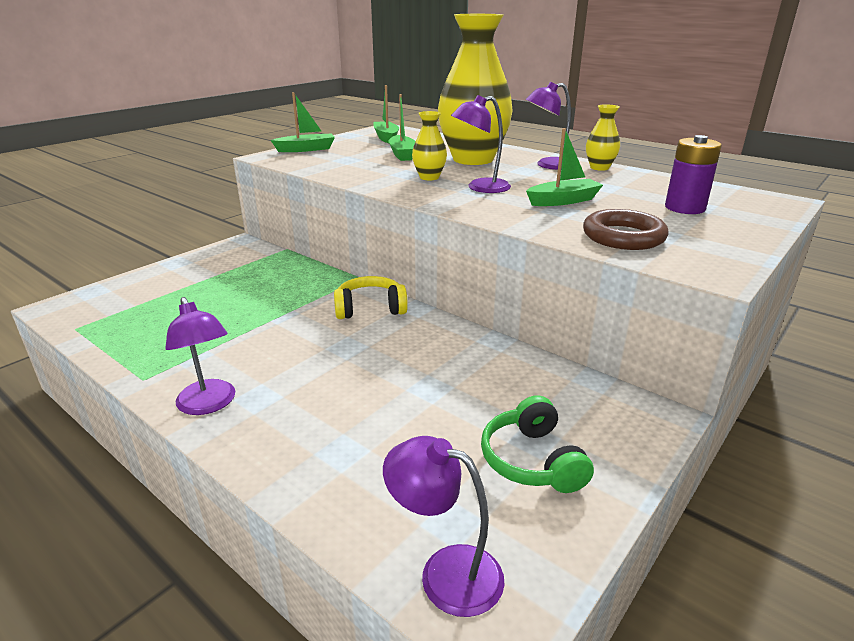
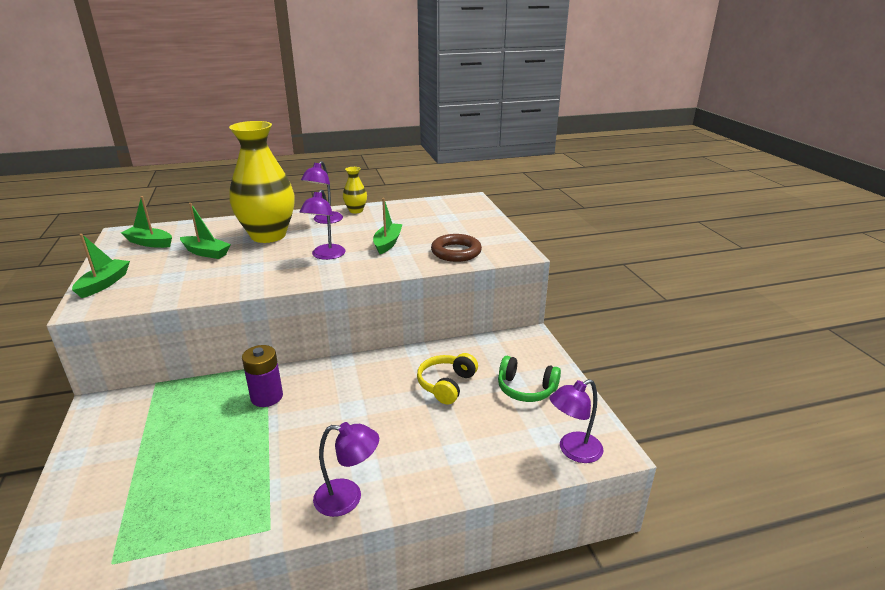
camera: 55 degrees left, 0 degrees up
yellow headphones [334,276,408,319] -> yellow headphones moved to [417,353,478,404]
yellow vase [412,111,447,180] -> none
purple battery [665,135,722,214] -> purple battery moved to [242,345,283,407]

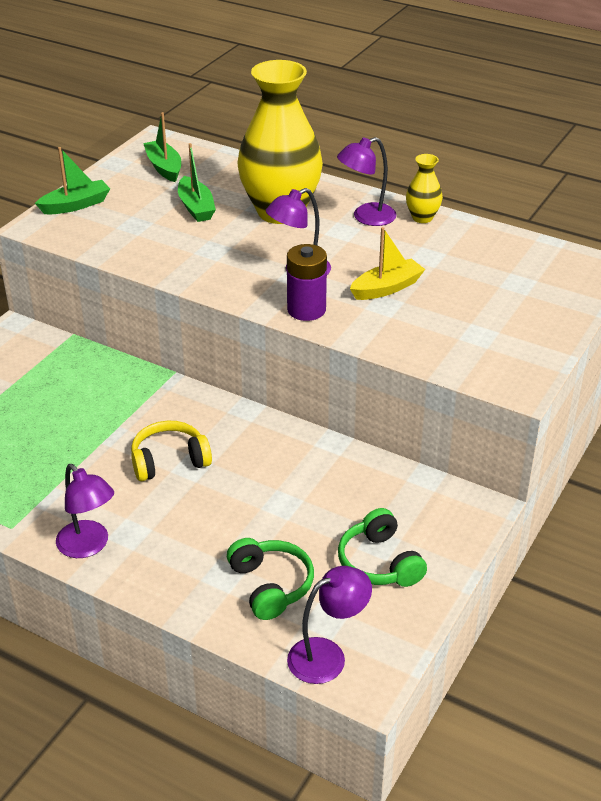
camera: 45 degrees right, 10 degrees up
purple battery [242,345,283,407] -> purple battery moved to [287,244,327,321]
green boat [373,198,403,254] -> yellow boat [350,227,425,300]
yellow headphones [417,353,478,404] -> yellow headphones moved to [131,421,212,481]
brown ring [431,234,482,262] -> none
purple lamp [550,379,603,463] -> purple lamp turned 135 degrees clockwise [287,566,372,684]
none -> green headphones [227,538,314,620]

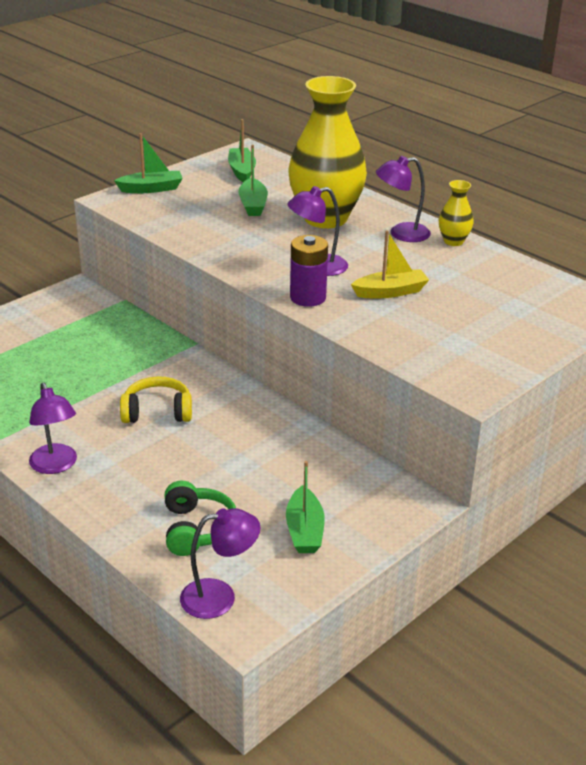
camera: 15 degrees right, 5 degrees down
green headphones [338,508,427,587] -> green boat [286,461,325,553]

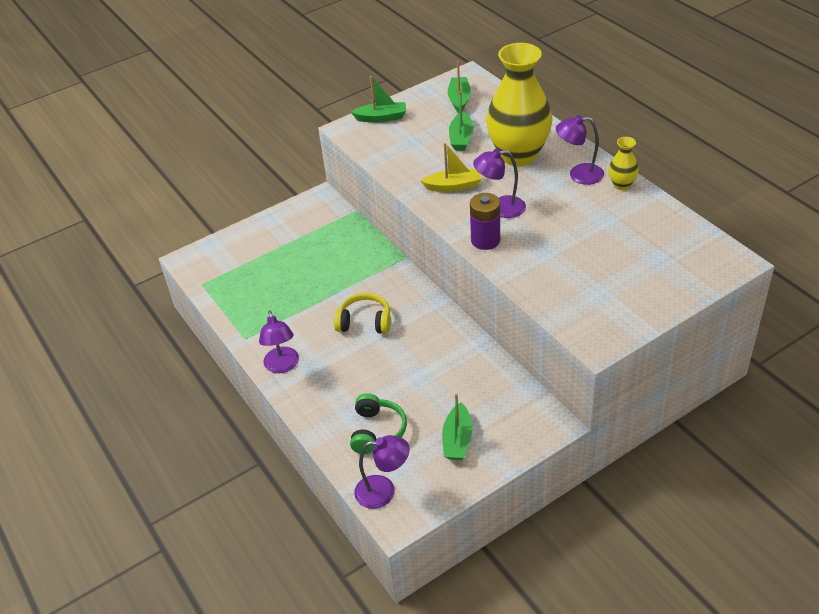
camera: 15 degrees right, 10 degrees up
yellow boat [351,230,429,298] -> yellow boat moved to [421,143,482,192]

